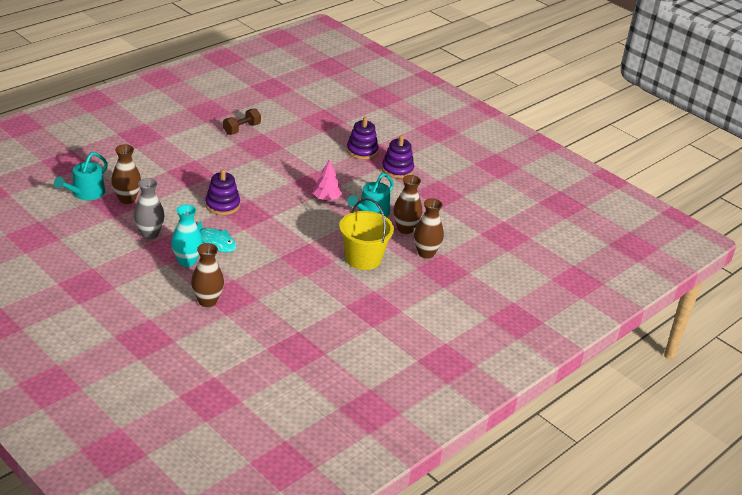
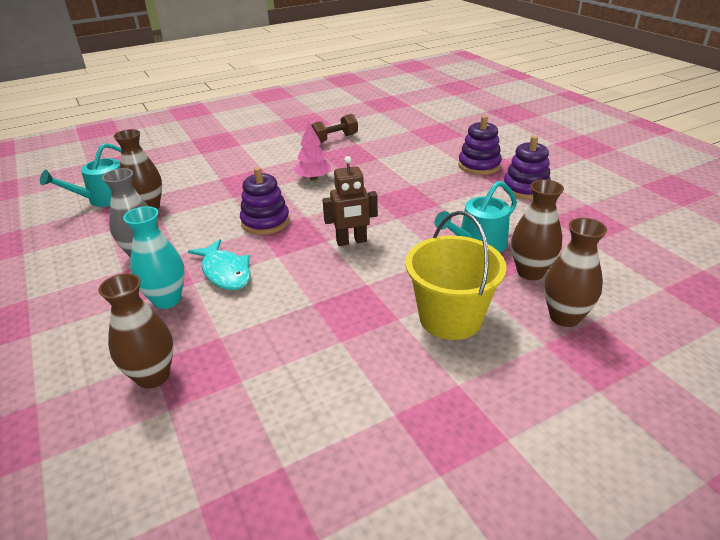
camera: 20 degrees right, 0 degrees up
pink tree [313,159,342,201] -> pink tree moved to [294,121,331,181]
none -> brown robot [323,156,378,246]

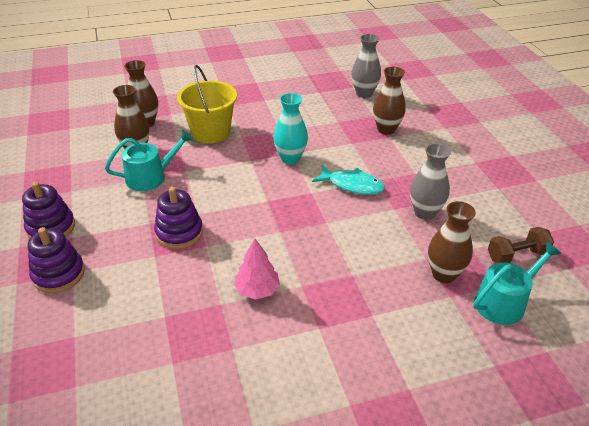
camera: 170 degrees left, 5 degrees up
turquoise vase [123,206,185,309] -> turquoise vase moved to [273,93,308,164]
turquoise fish [188,239,251,290] -> turquoise fish turned 135 degrees clockwise [312,165,385,195]
purple stacking toy [240,167,290,235] -> purple stacking toy moved to [154,187,203,249]
brown dumbbell [311,114,358,143] -> brown dumbbell moved to [488,227,554,263]
brown robot [323,156,378,246] -> none
none -> grey vase [352,34,381,98]

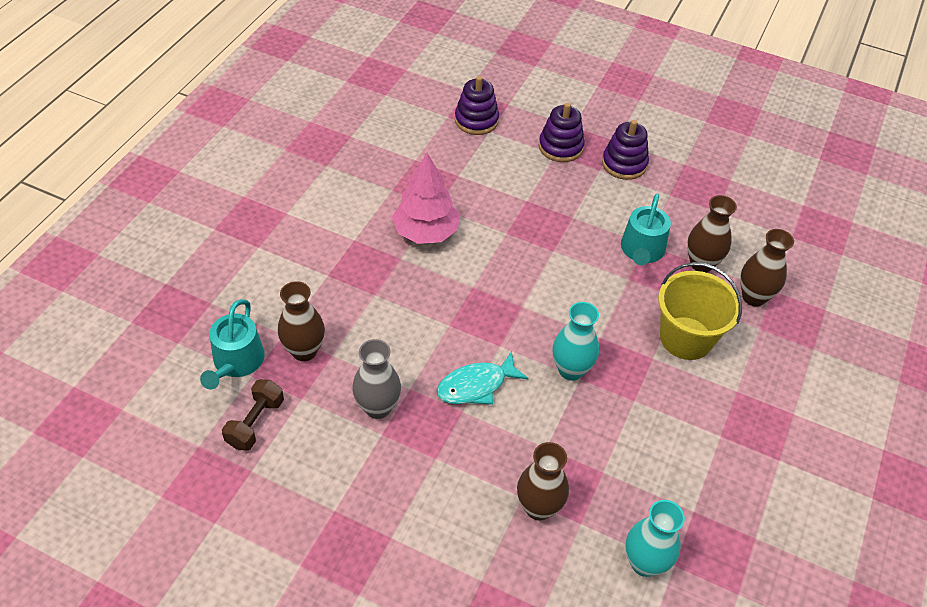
camera: 130 degrees right, 10 degrees up
purple stacking toy [154,187,203,249] -> purple stacking toy moved to [455,76,499,135]
pink tree [234,239,280,299] -> pink tree [392,153,459,244], size x1.56
grey vase [352,34,381,98] -> turquoise vase [625,500,685,577]

